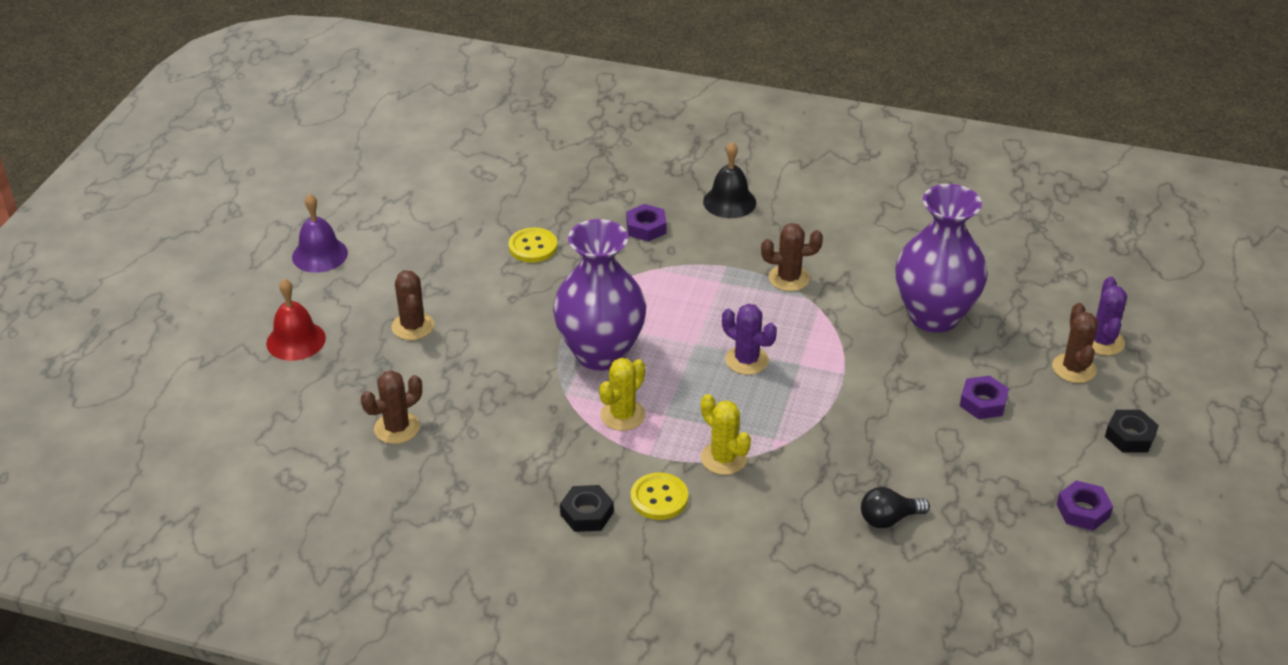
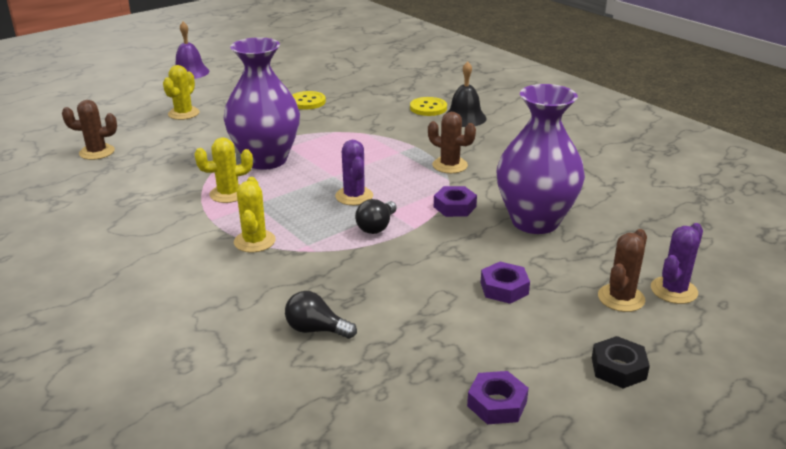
camera: 35 degrees right, 10 degrees down
red bell [266,279,326,361] -> none
brown cactus [392,270,434,340] -> yellow cactus [163,65,200,120]
black nut [560,485,614,532] -> none
purple nut [626,204,667,242] -> purple nut moved to [434,186,477,217]
yellow button [631,472,688,520] -> yellow button moved to [410,97,447,116]
none -> black light bulb [355,199,397,234]

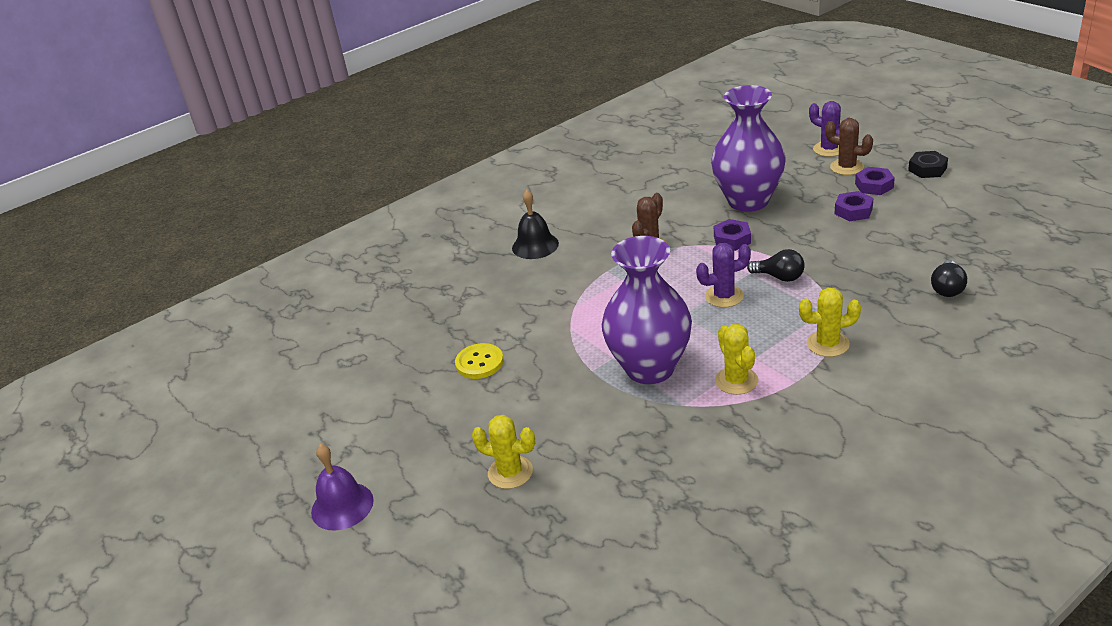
camera: 85 degrees left, 5 degrees up
brown cactus [62,100,117,160] -> none
yellow button [410,97,447,116] -> none
purple nut [467,371,529,424] -> purple nut moved to [855,167,895,195]

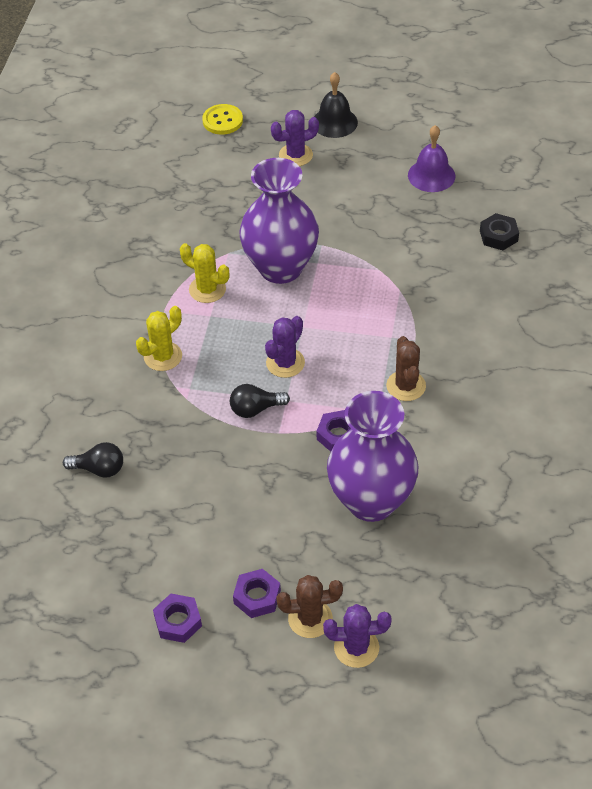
camera: 135 degrees right, 15 degrees up
purple bell [311,444,374,531] -> purple bell moved to [408,125,455,192]
yellow button [455,343,504,379] -> yellow button moved to [202,104,243,135]
yellow cactus [472,415,535,489] -> purple cactus [271,110,319,166]
black bell [512,190,559,259] -> black bell moved to [314,72,358,138]
purple nut [834,191,873,221] -> purple nut moved to [153,594,202,643]
black nut [908,151,948,178] -> black nut moved to [480,213,519,250]
black light bulb [931,260,967,297] -> black light bulb turned 120 degrees clockwise [63,442,123,478]

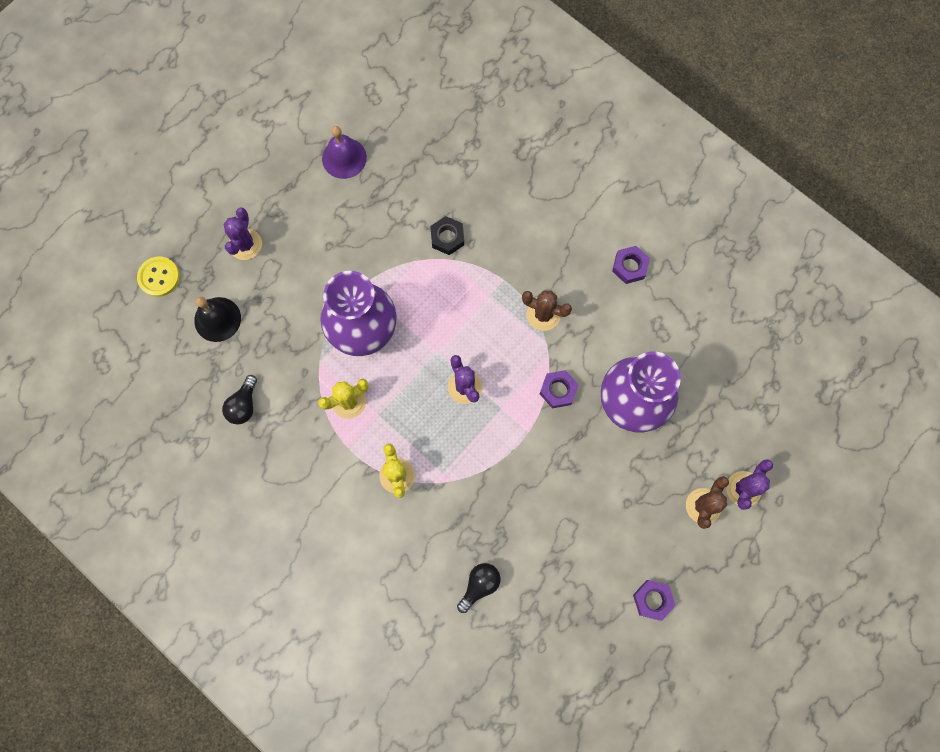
camera: 60 degrees left, 25 degrees up
black light bulb [230,384,290,418] -> black light bulb moved to [222,375,257,425]
purple nut [233,569,281,618] -> purple nut moved to [612,246,650,284]
black bell [314,72,358,138] -> black bell moved to [194,297,241,342]
black nut [480,213,519,250] -> black nut moved to [430,216,464,255]

